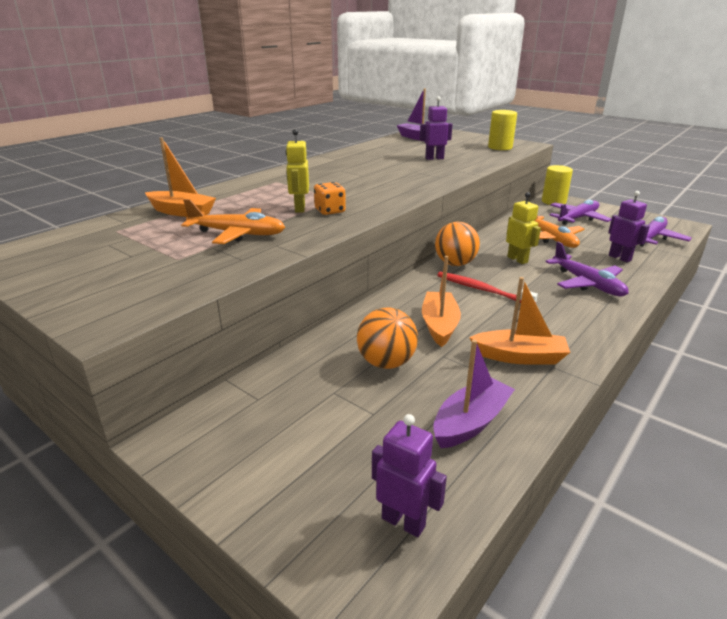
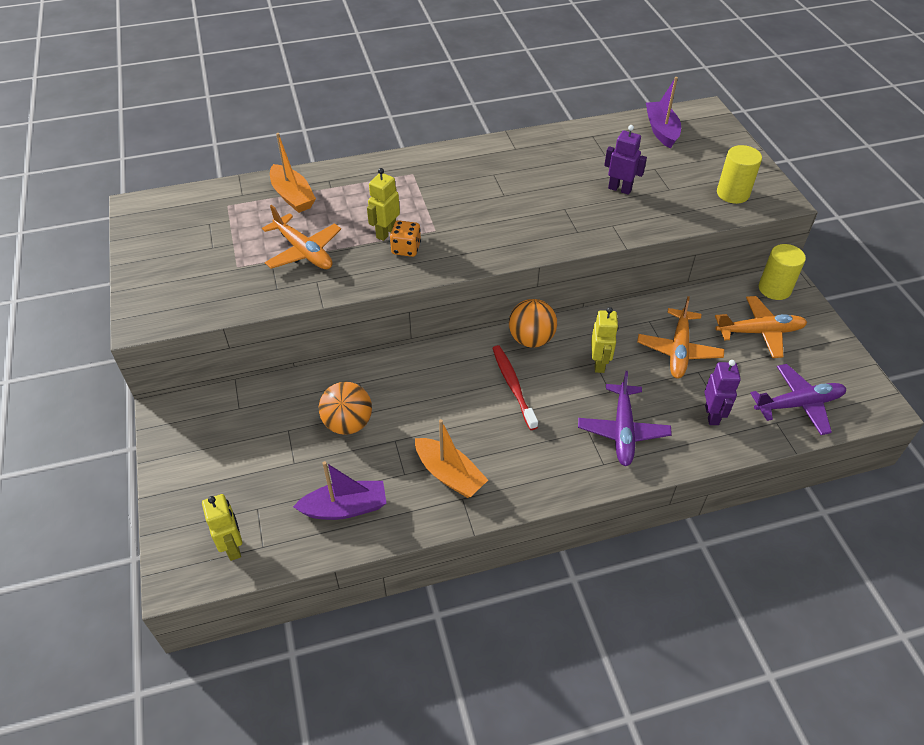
camera: 35 degrees right, 20 degrees up
purple robot [372,414,447,537] -> yellow robot [202,494,242,561]
orange boat [422,256,461,347] -> none
purple plane [549,199,611,225] -> orange plane [715,296,807,358]

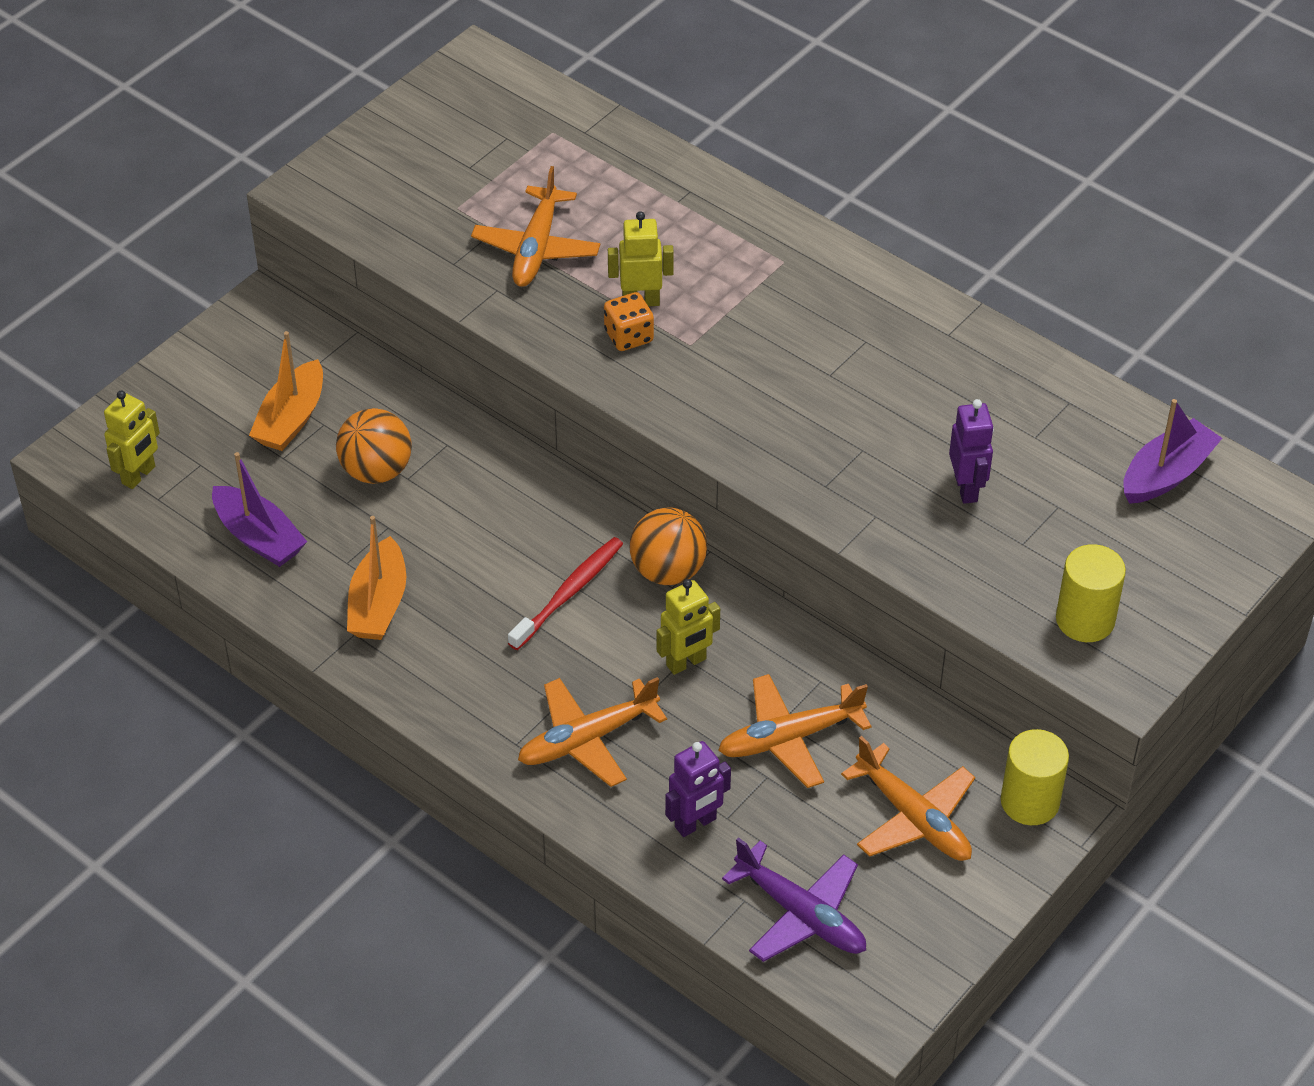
camera: 55 degrees right, 0 degrees up
orange boat [270,133,316,213] -> orange boat moved to [249,331,323,451]
purple plane [578,371,672,466] -> orange plane [518,677,667,787]

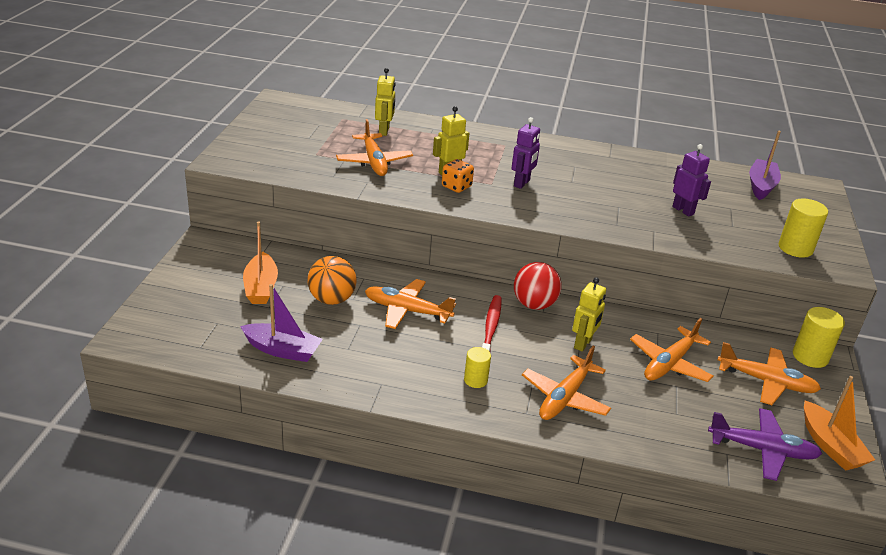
camera: 30 degrees left, 15 degrees down
yellow robot [104,391,160,489] -> yellow robot moved to [375,68,395,136]
orange boat [347,516,406,640] -> orange boat moved to [804,376,875,471]
orange ball [630,507,707,585] -> red ball [514,262,562,310]
purple robot [665,741,731,837] -> purple robot moved to [512,117,540,189]
none -> orange plane [365,279,456,329]
none -> yellow cylinder [464,347,491,388]

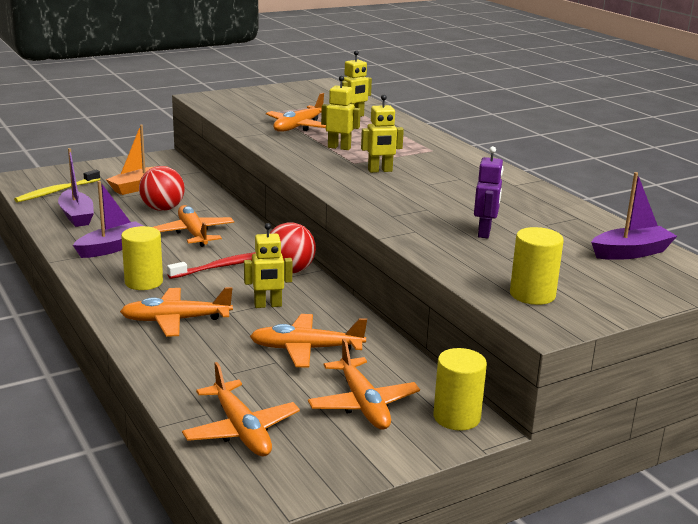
camera: 50 degrees right, 10 degrees down
orange ball [308,256,357,305] -> red ball [139,166,185,211]
orange dice [442,159,474,193] -> none
yellow cylinder [464,347,491,388] -> yellow cylinder [121,226,163,290], size x1.59
purple robot [512,117,540,189] -> yellow robot [361,95,404,173]
purple plane [708,408,822,481] -> orange plane [182,362,300,457]
orange boat [804,376,875,471] -> none
none -> yellow toothbrush [14,170,100,203]
none -> purple boat [73,181,144,258]

